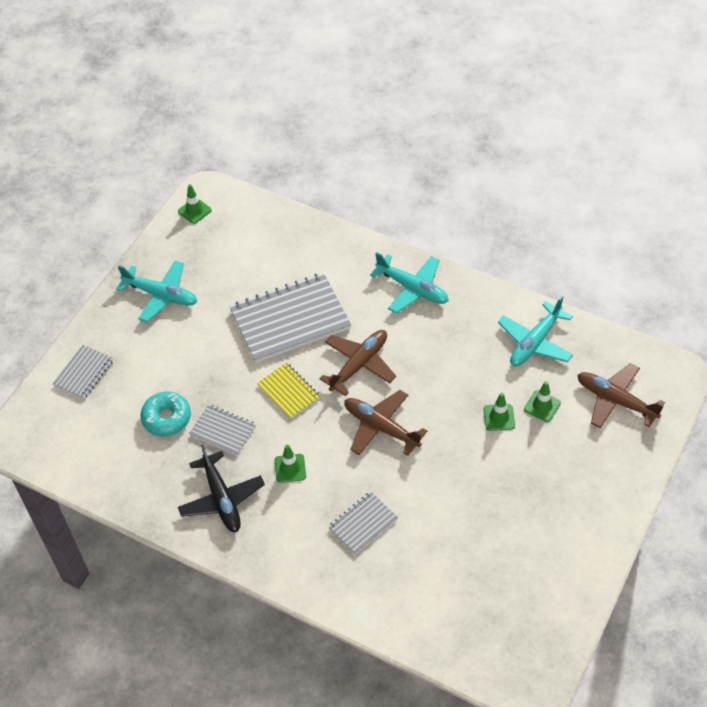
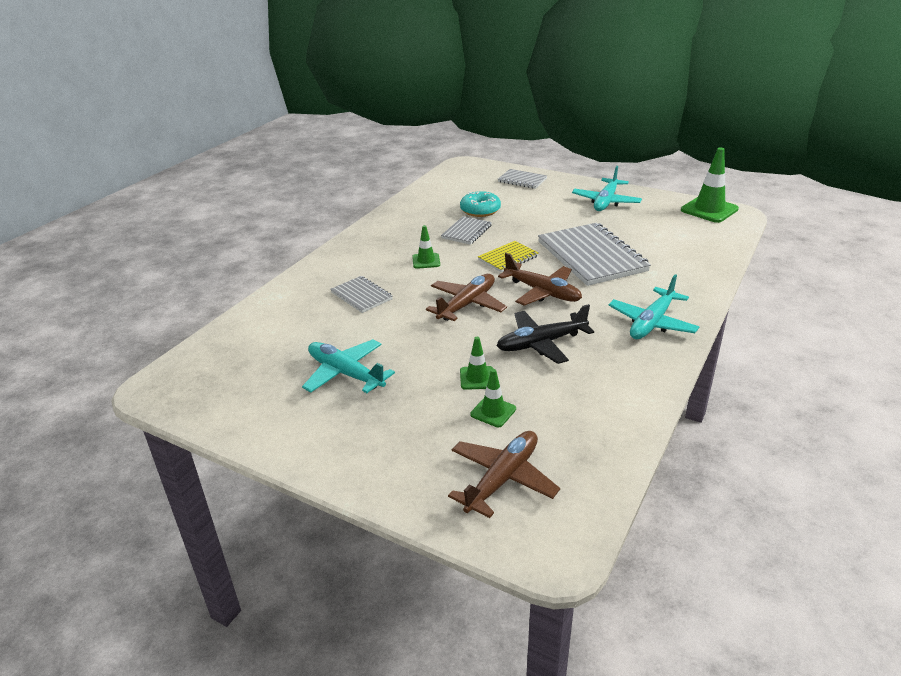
camera: 90 degrees right, 20 degrees down
green traffic cone [178,184,212,224] -> green traffic cone [681,148,739,223], size x1.81
black plane [178,445,265,532] -> black plane moved to [497,304,594,364]
turquoise plane [498,296,573,367] -> turquoise plane moved to [302,339,395,393]

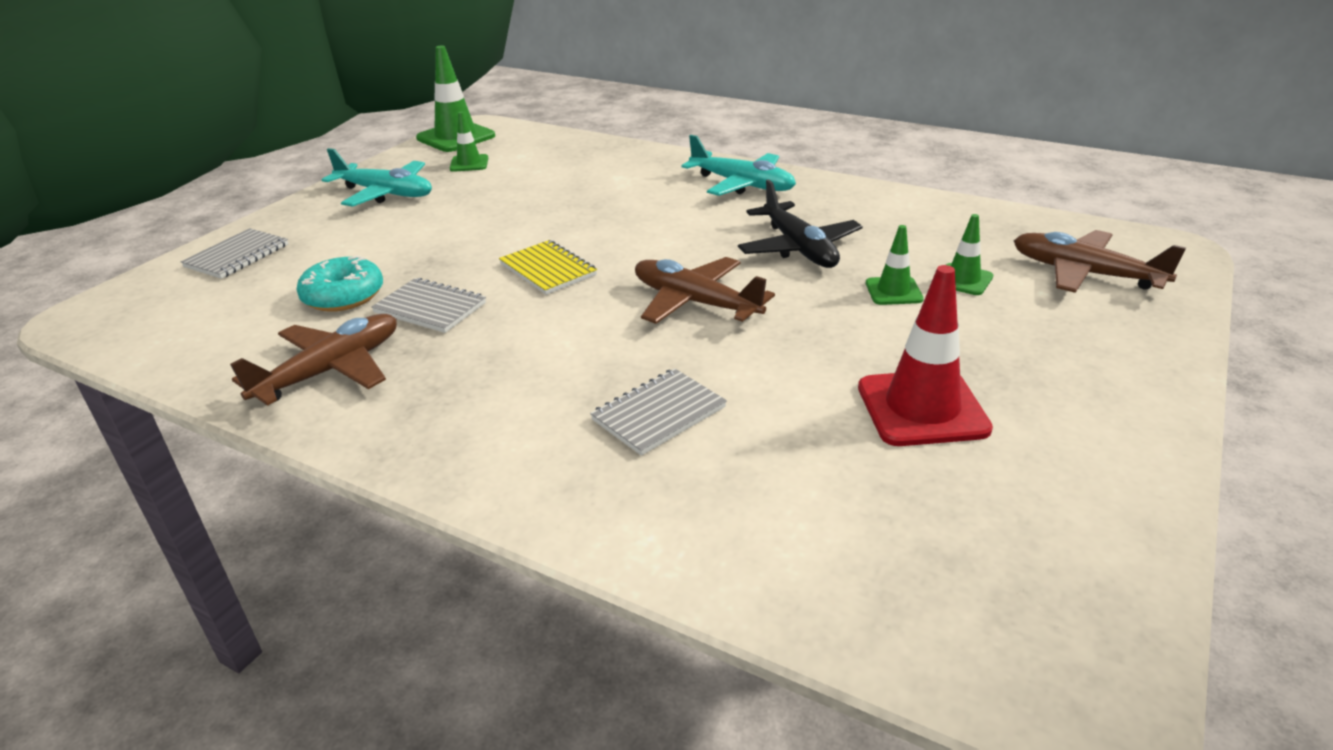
camera: 90 degrees left, 0 degrees up
turquoise plane [302,339,395,393] -> red traffic cone [858,265,993,446]
green traffic cone [412,225,440,269] -> green traffic cone moved to [450,111,488,172]
brown plane [498,253,582,306] -> brown plane moved to [230,314,397,406]
grey notebook [538,223,651,286] -> none

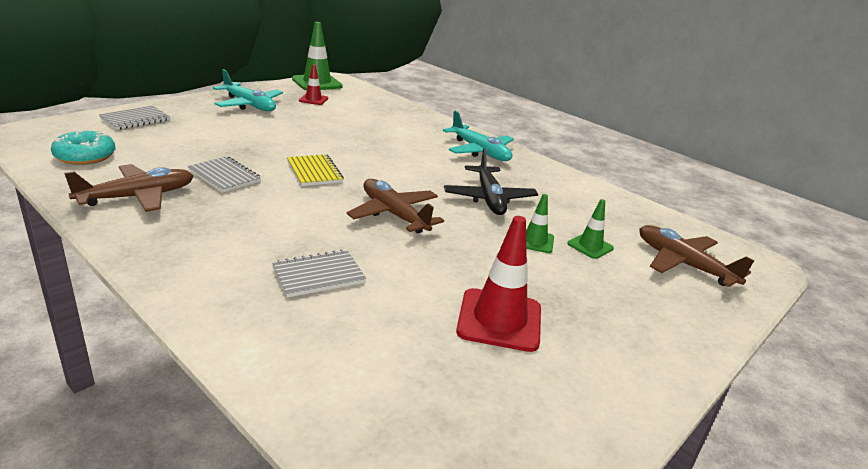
camera: 10 degrees right, 5 degrees down
turquoise donut [296,256,383,312] -> turquoise donut moved to [51,131,115,165]
green traffic cone [450,111,488,172] -> red traffic cone [299,64,328,105]

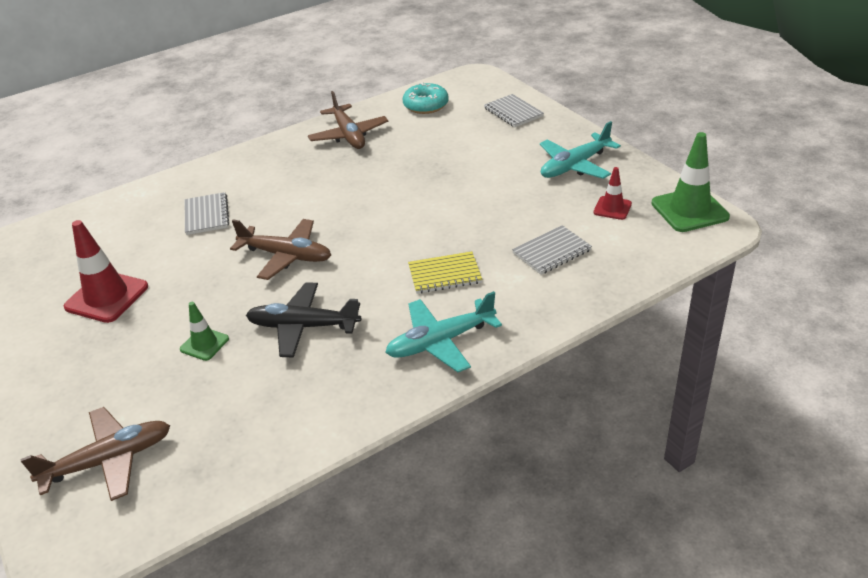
camera: 110 degrees right, 10 degrees up
grey notebook [188,156,261,193] -> grey notebook moved to [512,225,592,275]
yellow notebook [287,154,344,186] -> yellow notebook moved to [408,251,482,294]
brown plane [346,179,444,233] -> brown plane turned 45 degrees clockwise [230,219,331,280]
green traffic cone [567,199,614,259] -> none

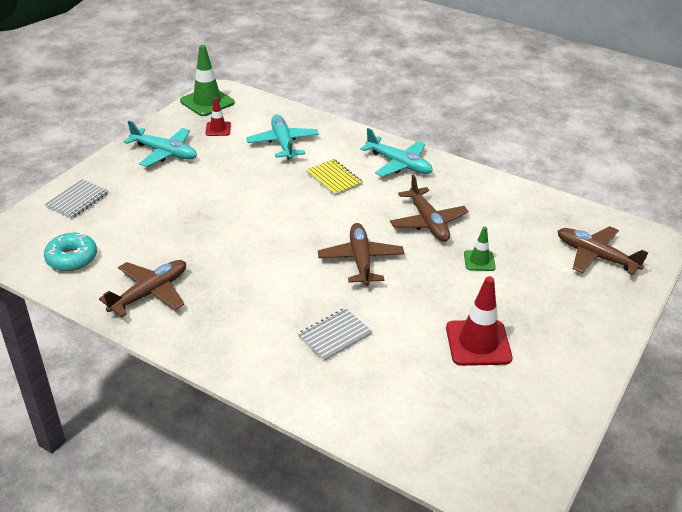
camera: 120 degrees left, 0 degrees up
black plane [246,282,361,358] -> brown plane [390,175,469,242]
grey notebook [512,225,592,275] -> turquoise plane [246,115,319,159]

